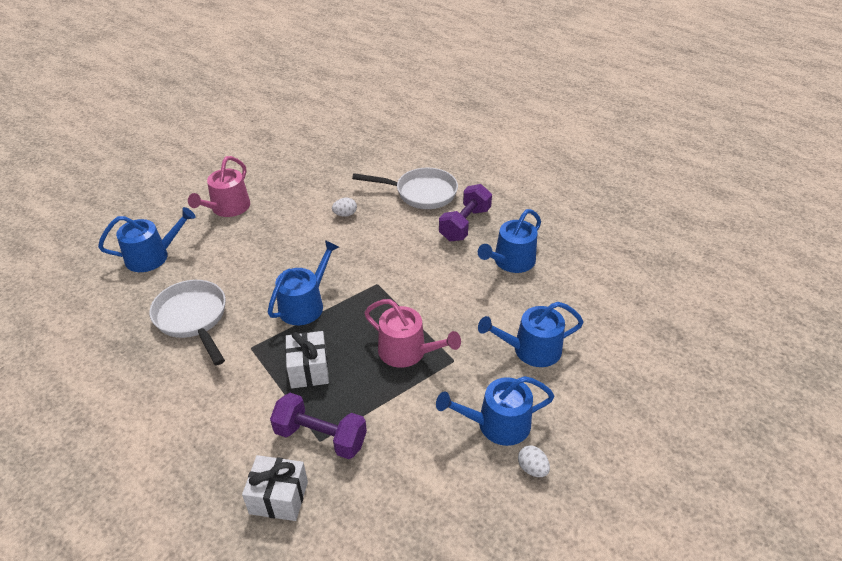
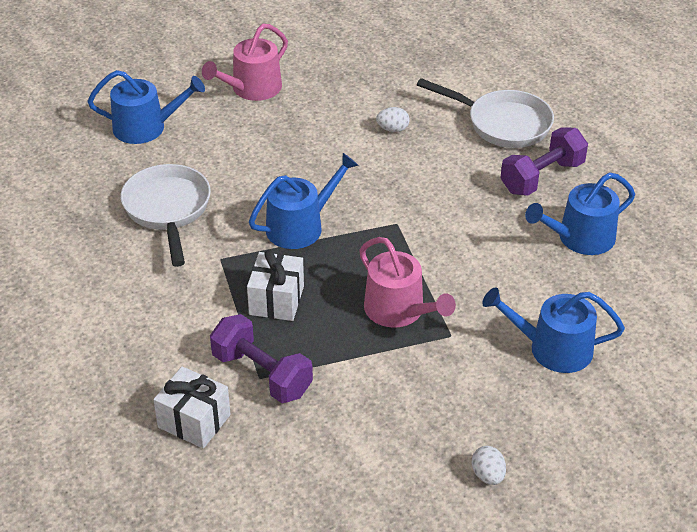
camera: 20 degrees right, 0 degrees up
blue watering can [436,376,555,446] -> none

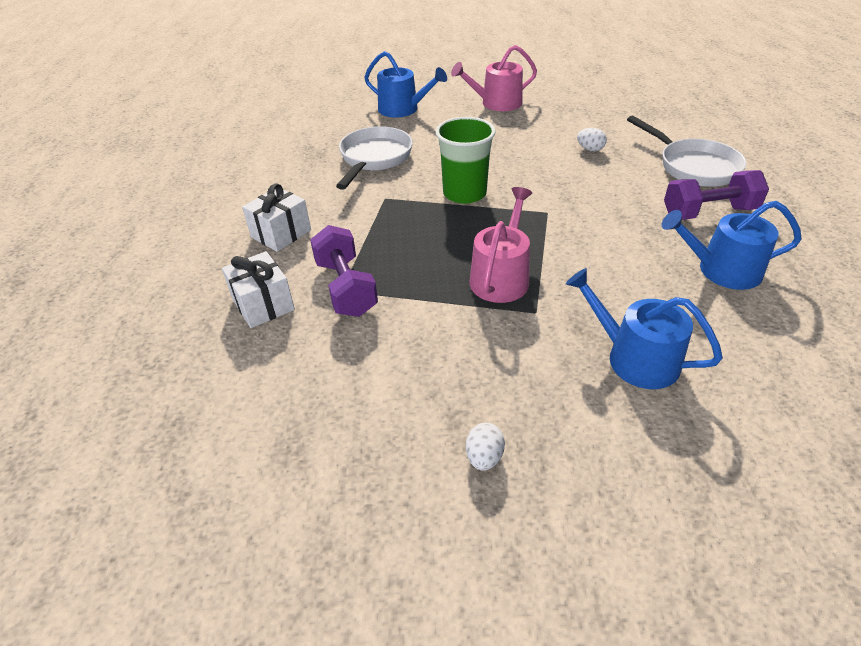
camera: 30 degrees right, 0 degrees up
white gift [247,250,304,321] -> white gift moved to [242,183,311,252]
blue watering can [249,153,359,249] -> green cup [436,117,496,204]
pink watering can [359,237,456,328] -> pink watering can turned 150 degrees counterclockwise [470,187,532,303]

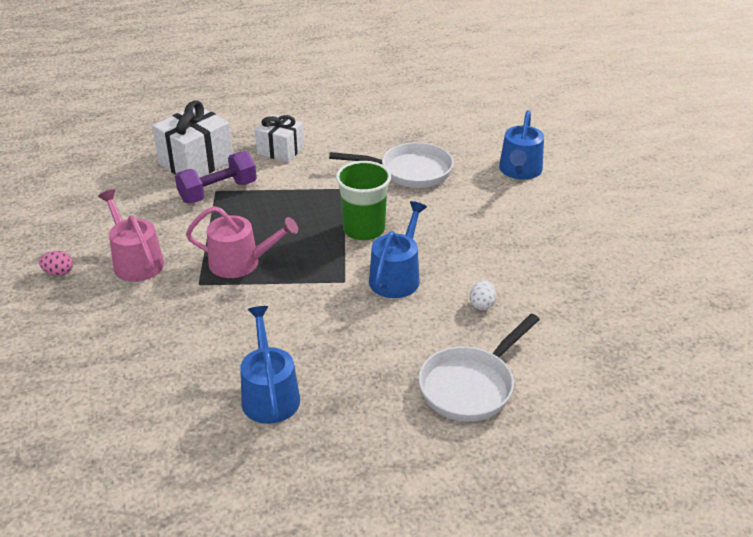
camera: 75 degrees right, 5 degrees down
white gift [222,251,295,328] -> white gift [152,100,233,178], size x1.53
pink watering can [451,45,537,111] -> pink watering can moved to [98,189,164,282]
white egg [466,423,505,471] -> pink egg [39,251,73,275]
blue watering can [566,268,723,389] -> blue watering can moved to [369,201,427,298]
purple dumbbell [664,170,769,220] -> none

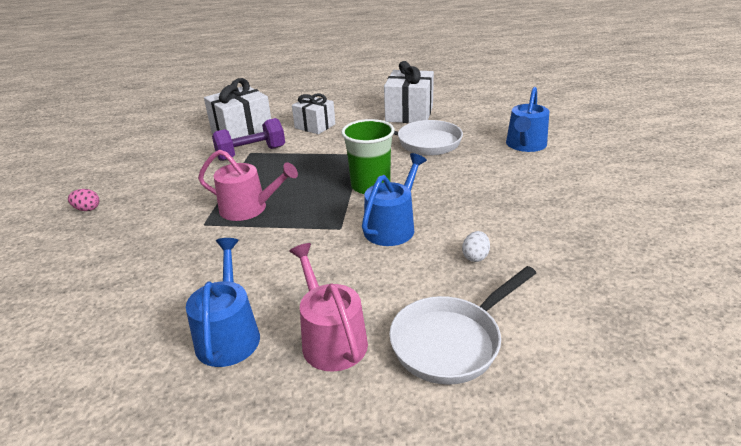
camera: 10 degrees right, 5 degrees down
pink watering can [98,189,164,282] -> pink watering can moved to [289,243,368,372]
none -> white gift [384,61,434,123]

